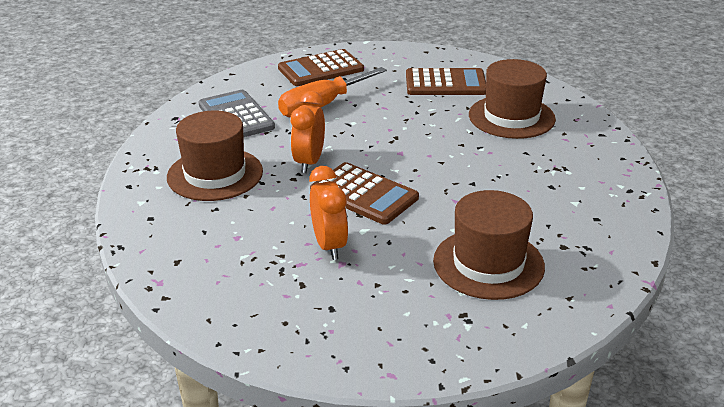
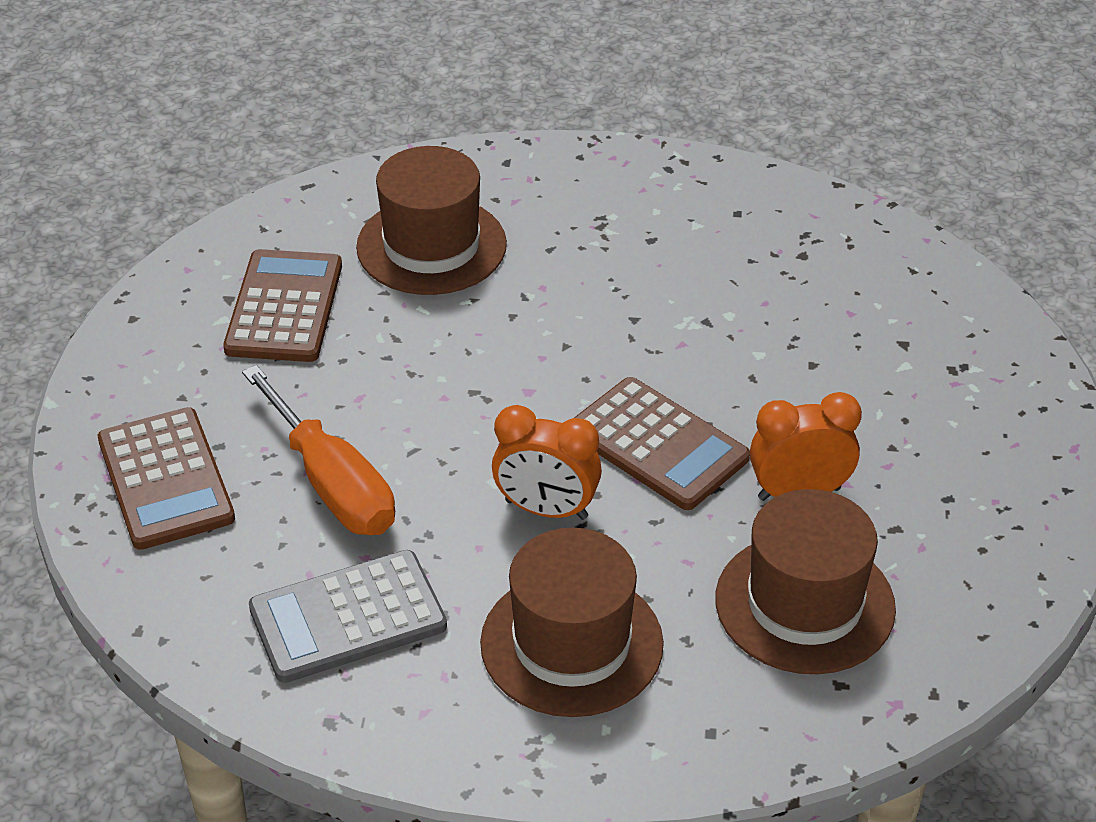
camera: 85 degrees left, 10 degrees up
brown calculator [310,162,419,225] -> brown calculator turned 90 degrees clockwise [574,377,750,510]
brown hat [433,190,545,300] -> brown hat moved to [715,489,896,674]

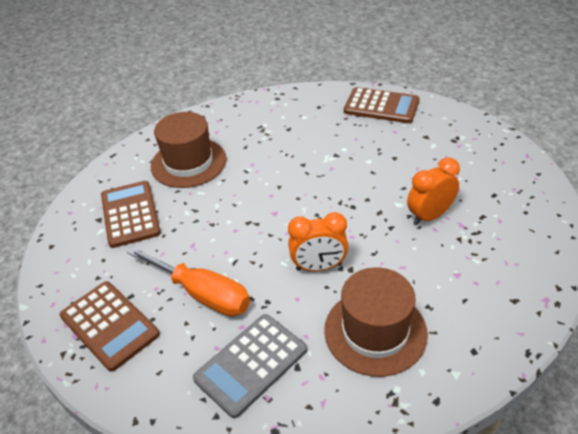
camera: 20 degrees left, 0 degrees up
brown calculator [574,377,750,510] -> brown calculator moved to [344,87,420,123]
brown hat [715,489,896,674] -> none

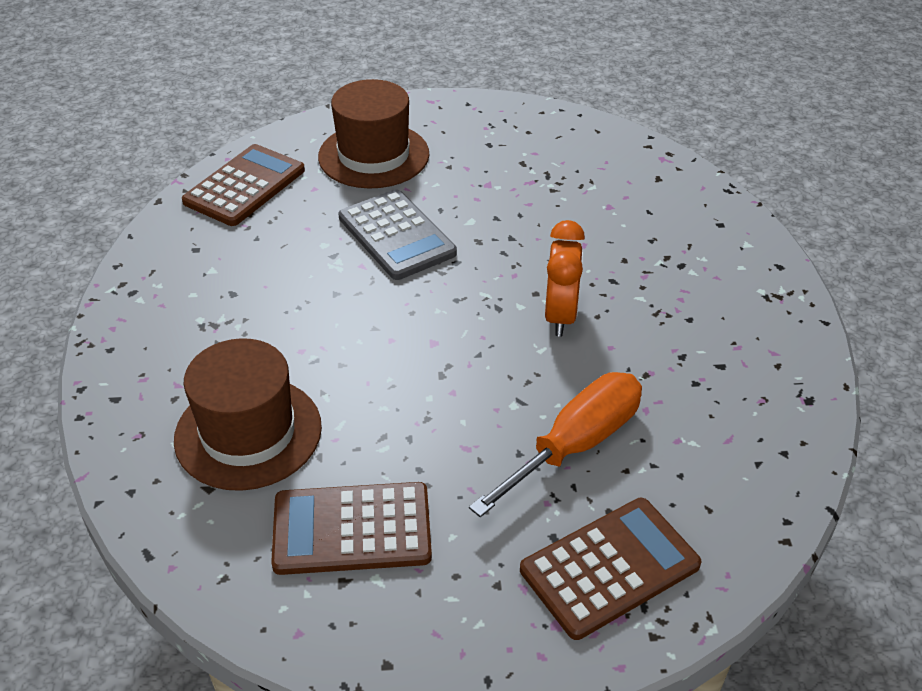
camera: 80 degrees left, 0 degrees up
grey calculator [193,314,307,418] -> grey calculator moved to [338,189,457,280]
brown hat [324,267,428,377] -> brown hat moved to [318,79,429,188]
orange clock [407,157,460,225] -> none

